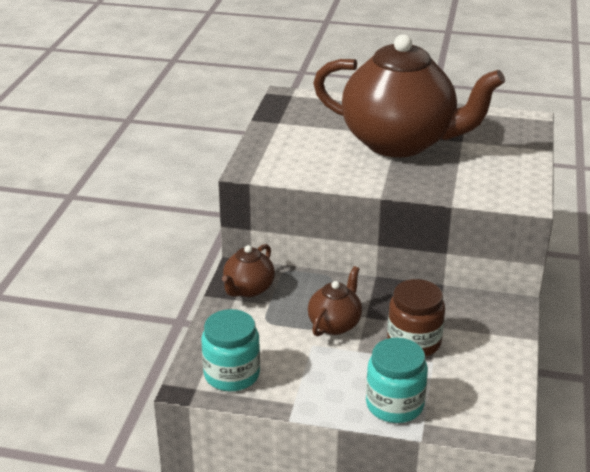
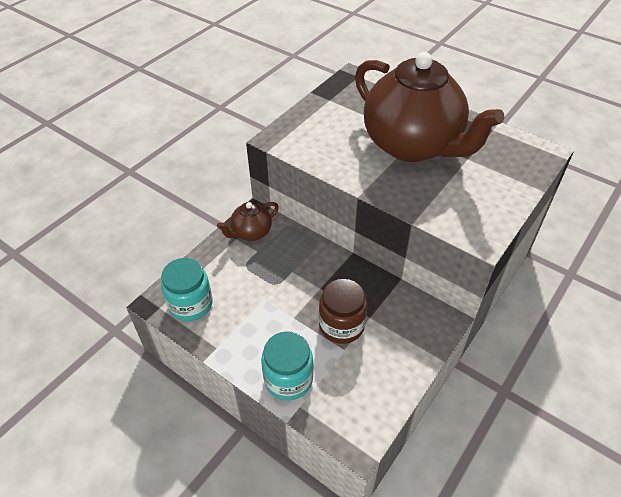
camera: 25 degrees right, 15 degrees up
brown teapot [308,266,362,337] -> none

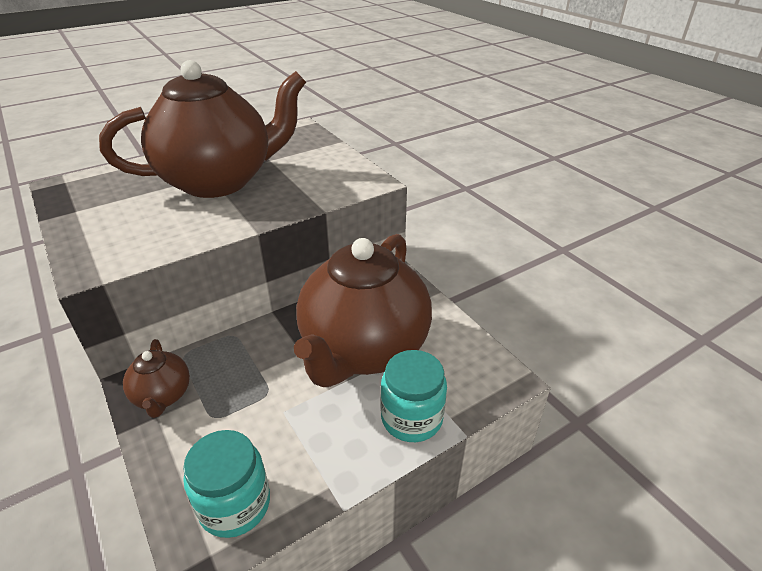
camera: 70 degrees left, 10 degrees down
brown jar [319,278,367,344] -> brown teapot [294,234,432,387]

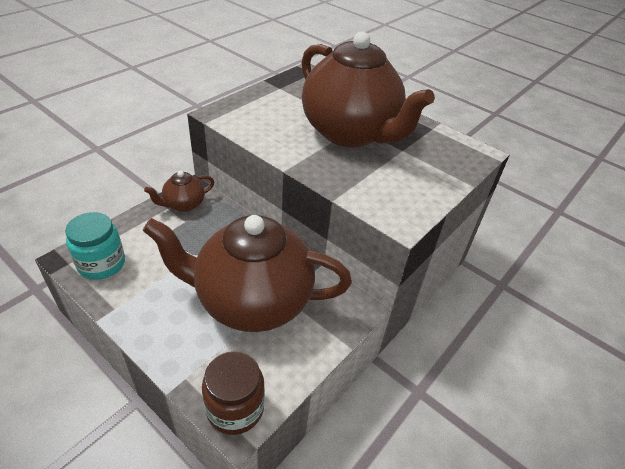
camera: 70 degrees right, 5 degrees up
turquoise jar [381,350,447,442] -> none
none -> brown jar [202,351,265,435]

